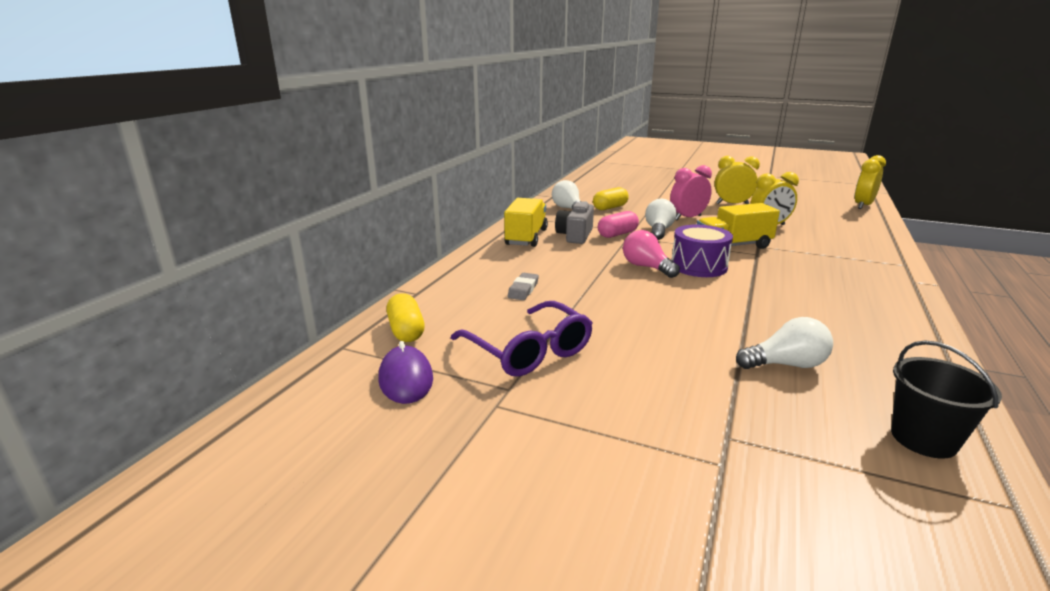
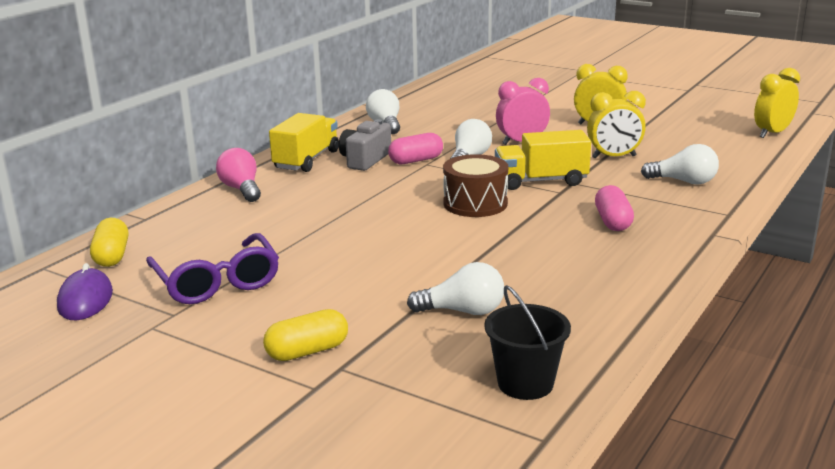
camera: 10 degrees right, 0 degrees up
grey eraser [507,273,539,300] -> none
yellow capsule [593,187,629,210] -> yellow capsule moved to [263,309,348,361]
pink light bulb [623,230,680,278] -> pink light bulb moved to [216,148,261,202]
purple drum [671,225,733,277] -> brown drum [443,154,508,217]
none -> pink capsule [595,185,634,231]
none -> white light bulb [641,144,719,185]

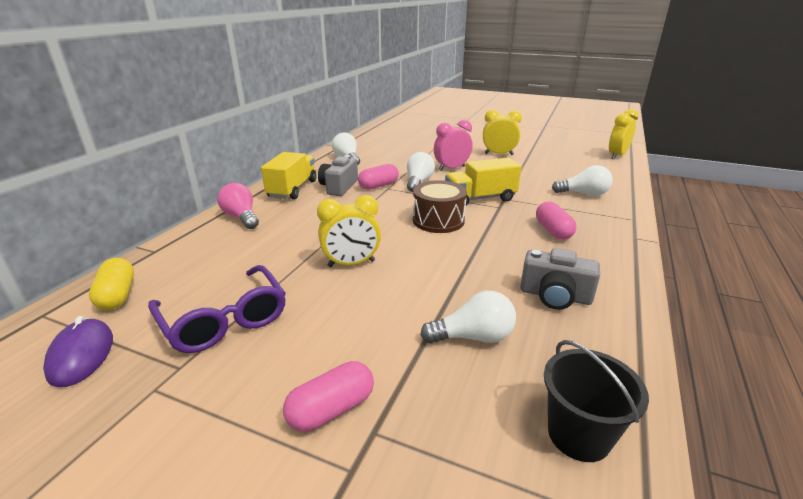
camera: 10 degrees left, 5 degrees up
yellow capsule [263,309,348,361] -> pink capsule [283,361,374,432]
yellow clock [587,91,646,159] -> yellow clock moved to [317,195,381,267]
none -> grey camera [520,248,600,310]

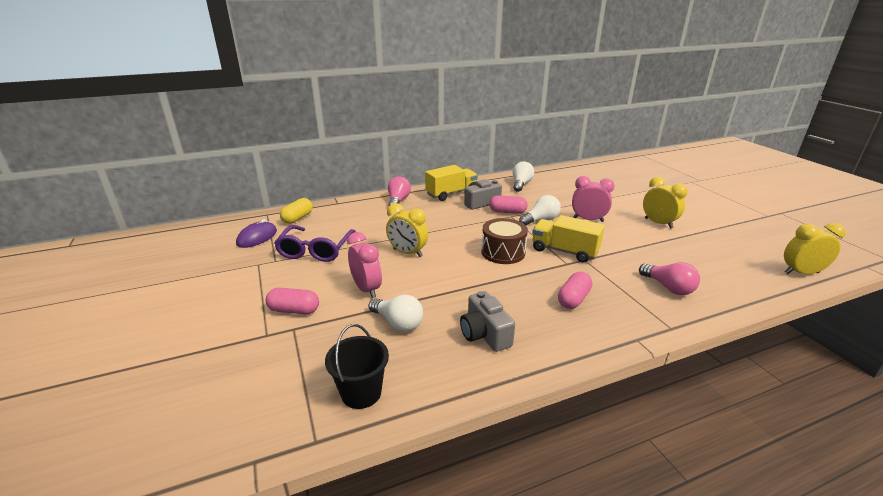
camera: 45 degrees right, 0 degrees up
white light bulb [552,165,613,196] -> pink light bulb [639,262,700,295]
none -> pink clock [347,232,382,298]

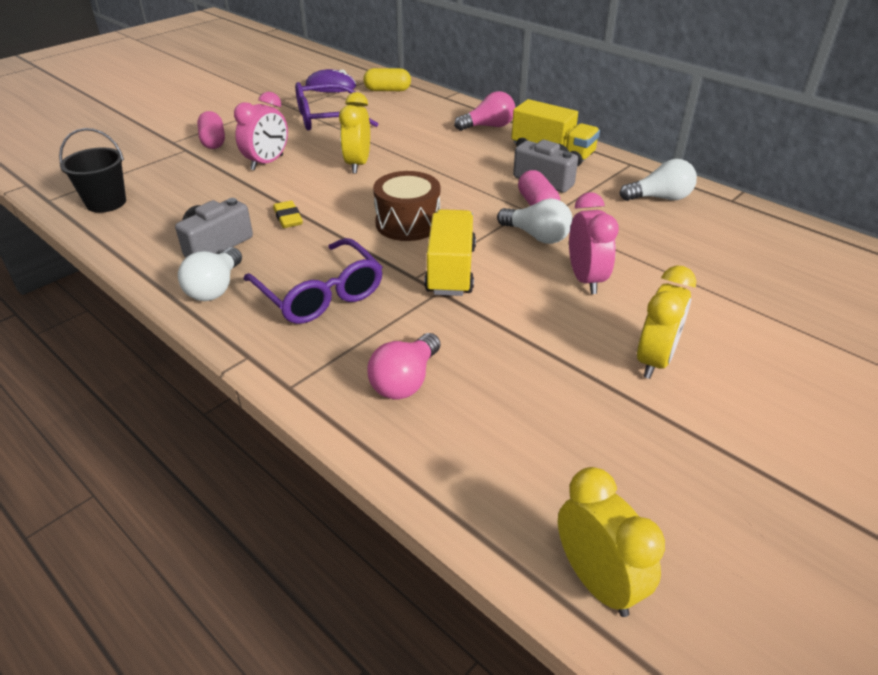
camera: 65 degrees right, 10 degrees up
white light bulb [368,295,423,332] -> white light bulb moved to [178,247,242,301]
pink capsule [558,272,592,309] -> purple glasses [244,238,383,324]
none -> yellow eraser [273,200,303,228]

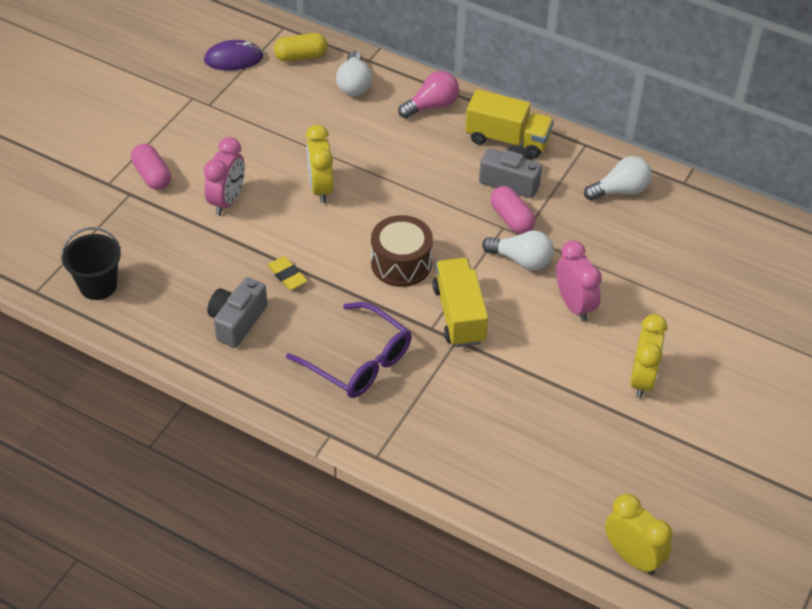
camera: 15 degrees left, 10 degrees up
white light bulb [178,247,242,301] -> white light bulb moved to [336,51,372,96]
purple glasses [295,82,378,131] -> none
pink light bulb [367,333,440,400] -> none

